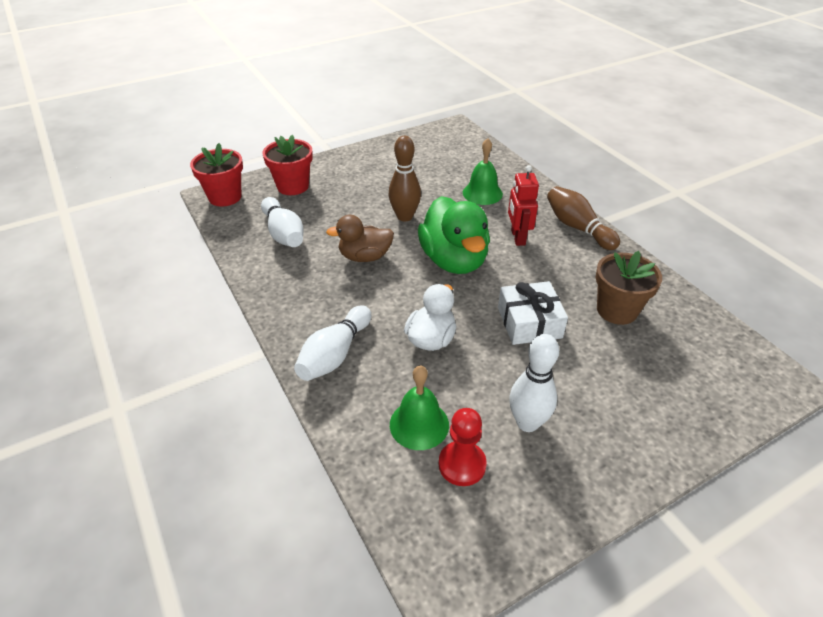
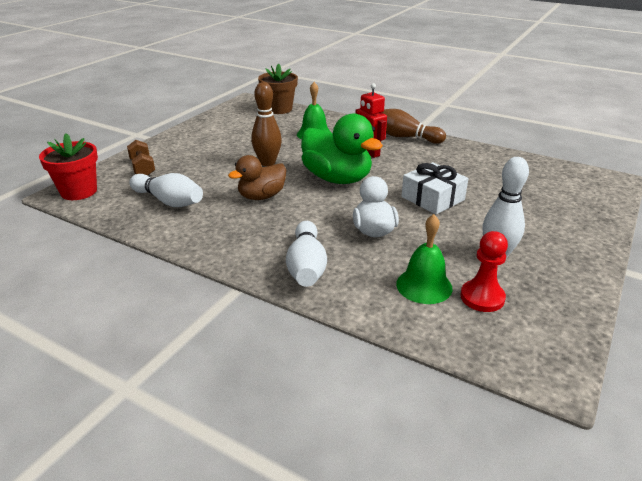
camera: 30 degrees left, 10 degrees down
red flower pot [262,135,313,195] -> brown dumbbell [127,140,155,176]
brown flower pot [596,251,662,325] -> brown flower pot moved to [258,64,298,114]

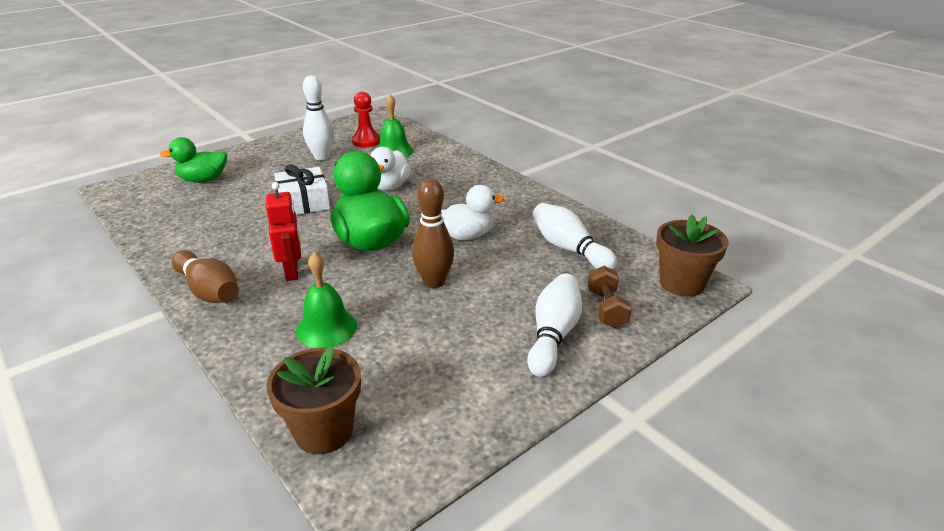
camera: 160 degrees left, 0 degrees up
red flower pot [39,133,98,200] -> brown flower pot [656,215,728,297]
brown duck [228,155,286,200] -> white duck [441,185,504,240]
white bowling pin [286,221,327,287] -> white bowling pin moved to [527,274,582,377]
none -> green duck [160,137,227,183]

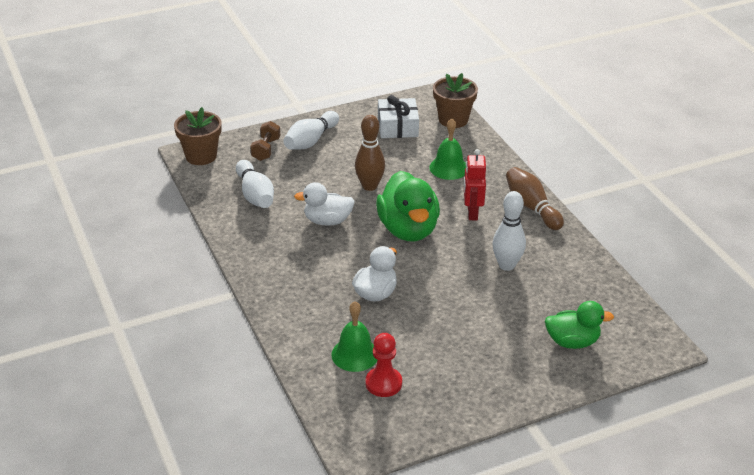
camera: 165 degrees left, 5 degrees up
white gift [274,164,330,215] -> white gift moved to [378,95,419,138]
white bowling pin [303,75,334,160] -> white bowling pin moved to [493,191,526,271]

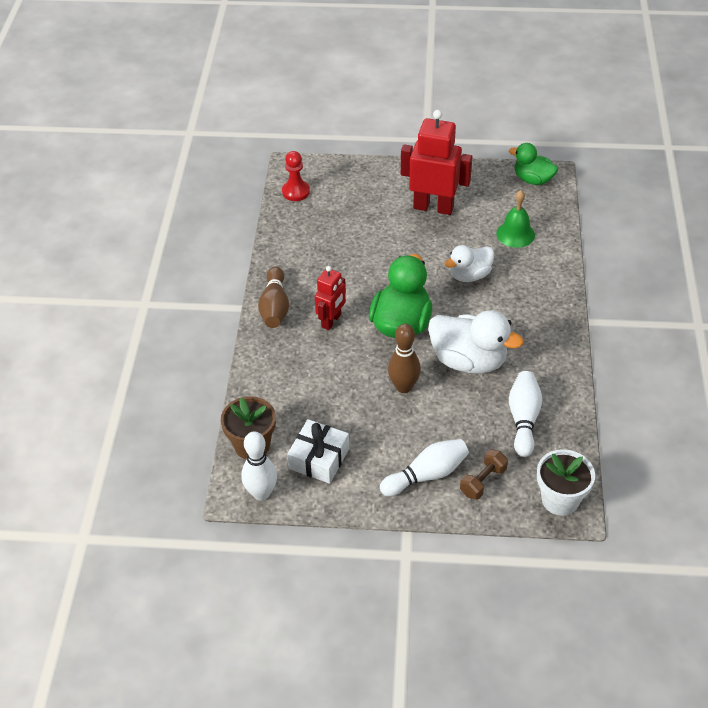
camera: 150 degrees left, 10 degrees up
brown flower pot [174,107,222,165] -> white flower pot [537,449,595,516]
white duck [294,182,355,226] -> white duck [428,310,524,374], size x1.60
red pawn [366,333,402,397] -> red pawn moved to [282,151,310,201]
green bell [429,119,466,180] -> none
white bowling pin [493,191,526,271] -> white bowling pin moved to [241,431,277,501]
green duck [545,301,614,349] -> green duck moved to [509,143,558,185]
none -> red robot [401,110,472,215]

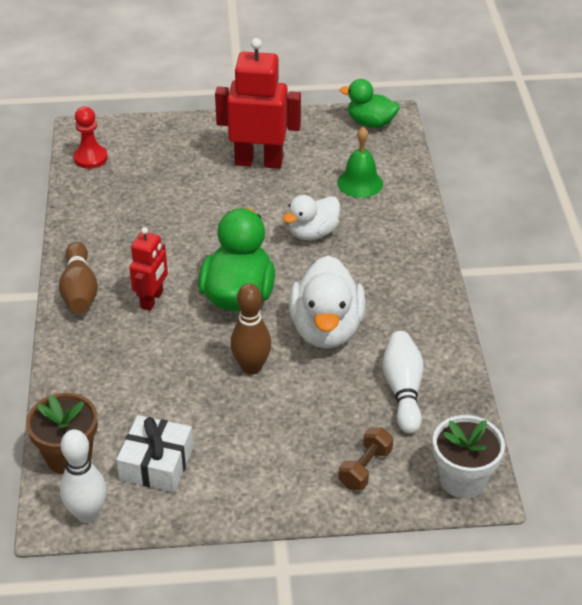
camera: 10 degrees left, 5 degrees down
white bowling pin [380,439,469,496] -> none
white duck [428,310,524,374] -> white duck turned 75 degrees clockwise [289,255,366,348]

